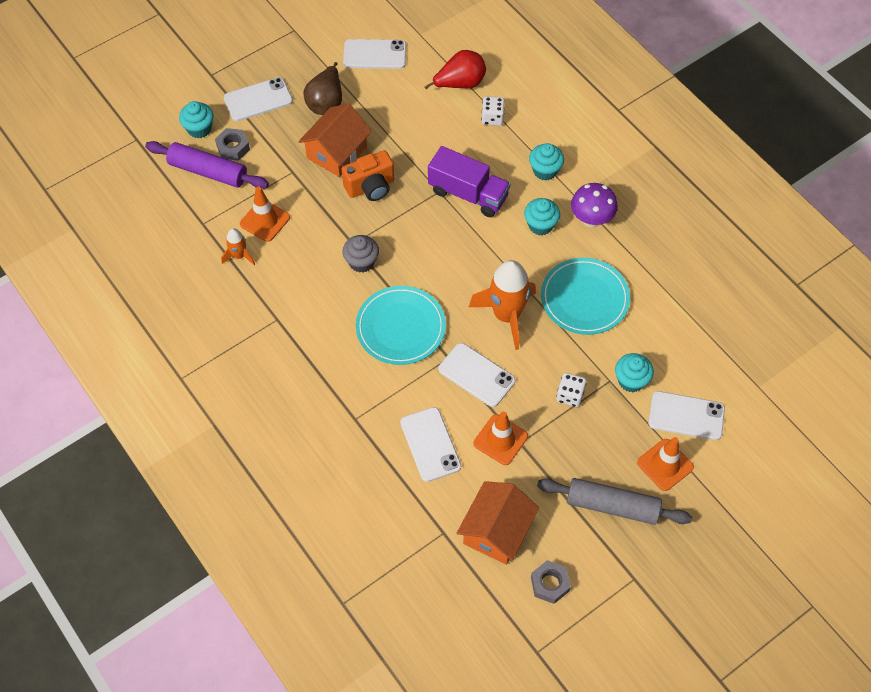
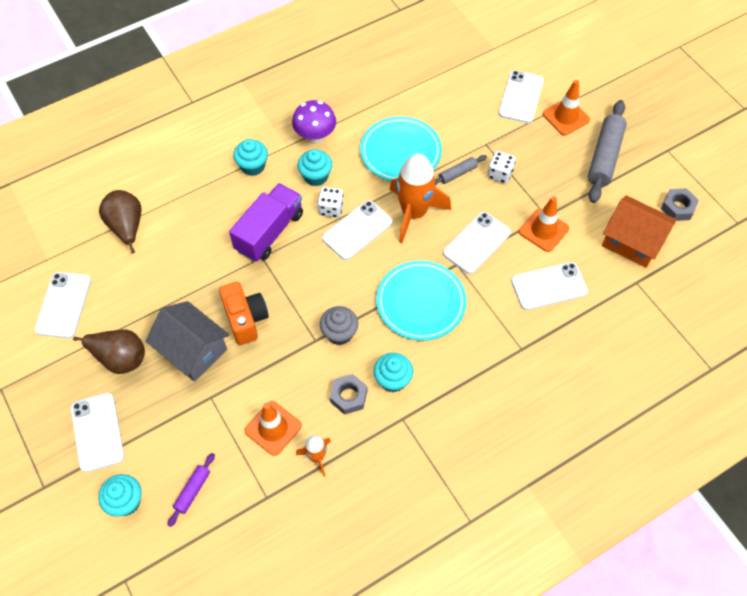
camera: 85 degrees left, 0 degrees up
purple rolling pin [145,141,269,189] -> purple rolling pin [168,453,215,527], size x0.51
grey nut [215,128,250,161] -> grey nut moved to [330,374,367,415]
orange house [298,103,372,177] -> grey house [145,301,229,382]
red pear [424,50,486,90] -> brown pear [99,190,142,253]
white dice [481,96,505,126] -> white dice moved to [317,187,344,218]
turquoise cupcake [615,353,654,392] -> turquoise cupcake moved to [373,353,413,392]
none -> white phone [322,200,393,260]
none -> grey rolling pin [435,155,487,185]

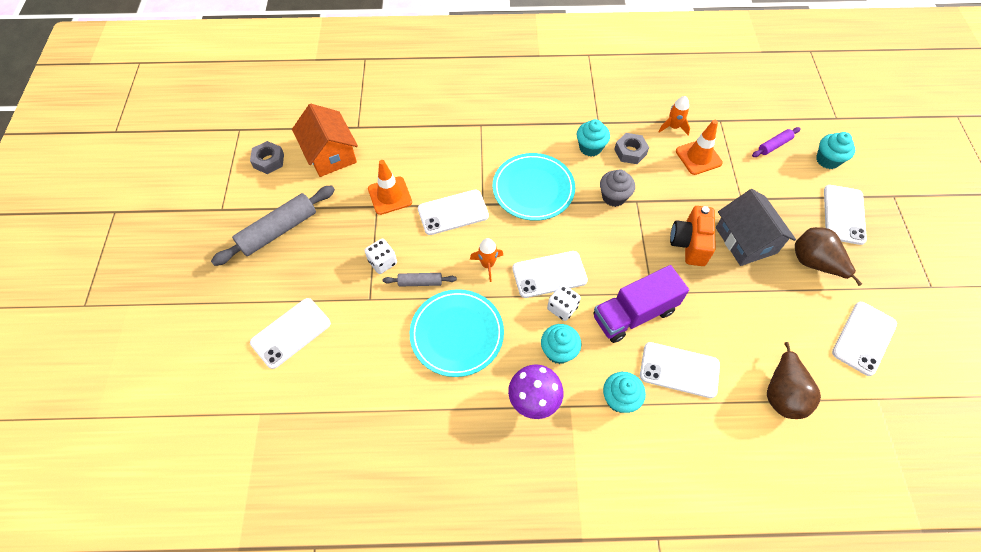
camera: 150 degrees left, 0 degrees up
orange rocket [389,153,451,243] -> orange rocket [470,238,503,282], size x0.49
white phone [511,262,588,310] -> white phone moved to [640,342,720,398]
orange traffic cone [543,80,590,135] -> none

